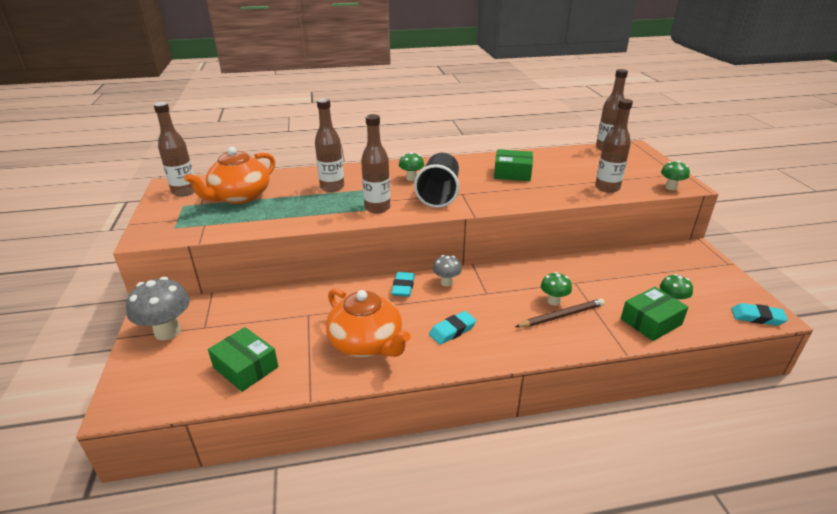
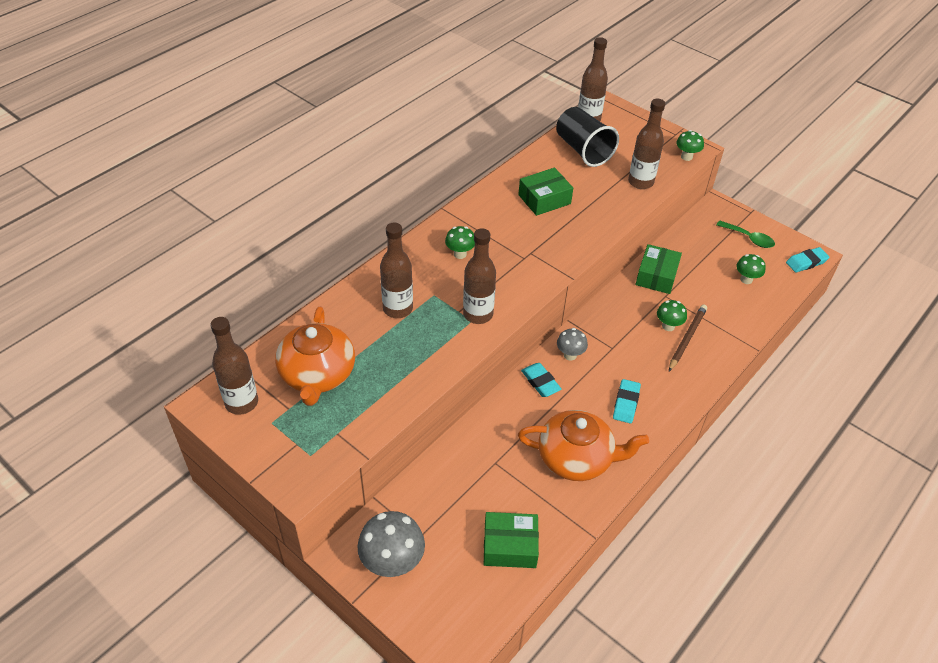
camera: 40 degrees left, 15 degrees up
black cup [414,153,459,208] -> black cup moved to [556,107,619,167]
green box [621,287,688,341] -> green box moved to [636,244,682,294]
none -> green spoon [717,221,775,248]

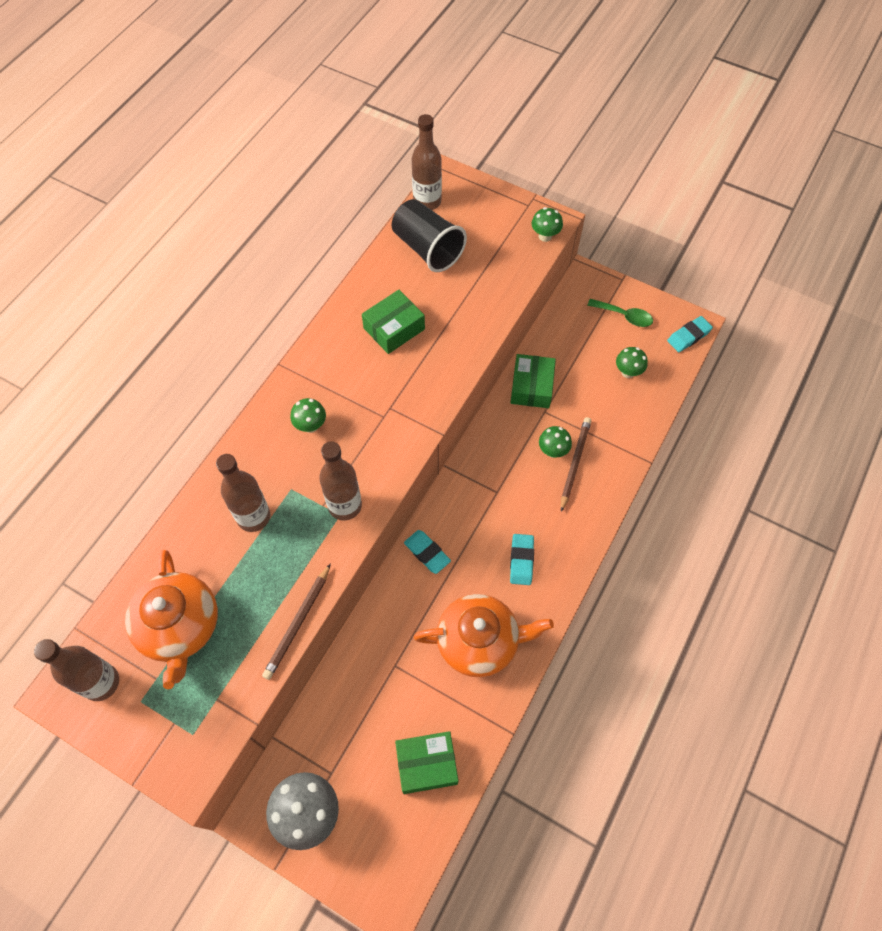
camera: 10 degrees left, 15 degrees up
grey mushroom [557,328,588,361] -> none
brown bottle [628,99,665,189] -> none
none -> brown pencil [262,563,331,680]

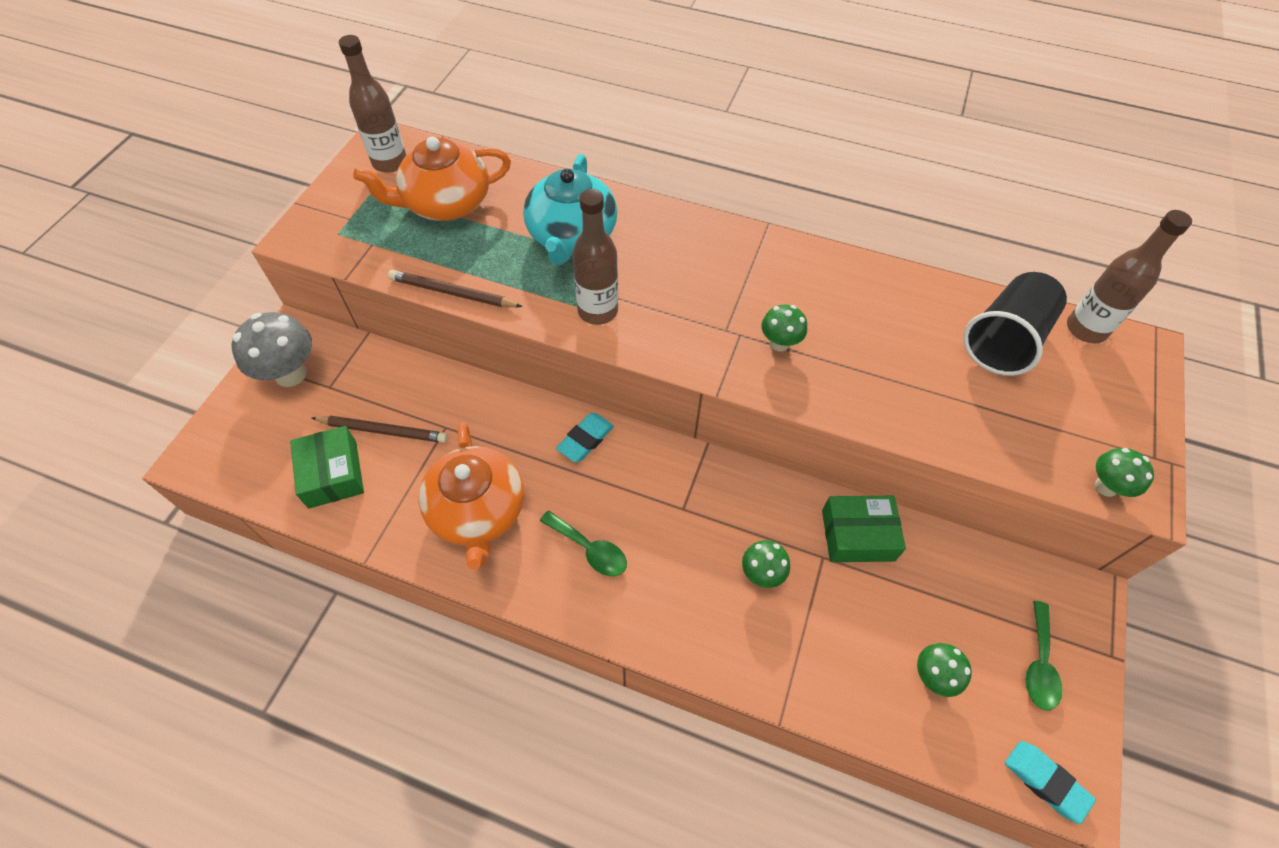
camera: 80 degrees right, 5 degrees down
brown bottle [216,454,270,532] -> turquoise teapot [523,154,617,265]
green mushroom [290,398,326,433] -> green mushroom moved to [761,304,807,351]
green box [362,290,425,354] -> none
turquoise eraser [510,534,534,585] -> green spoon [540,511,627,576]
brown pencil [561,417,591,512] -> brown pencil moved to [312,416,448,443]

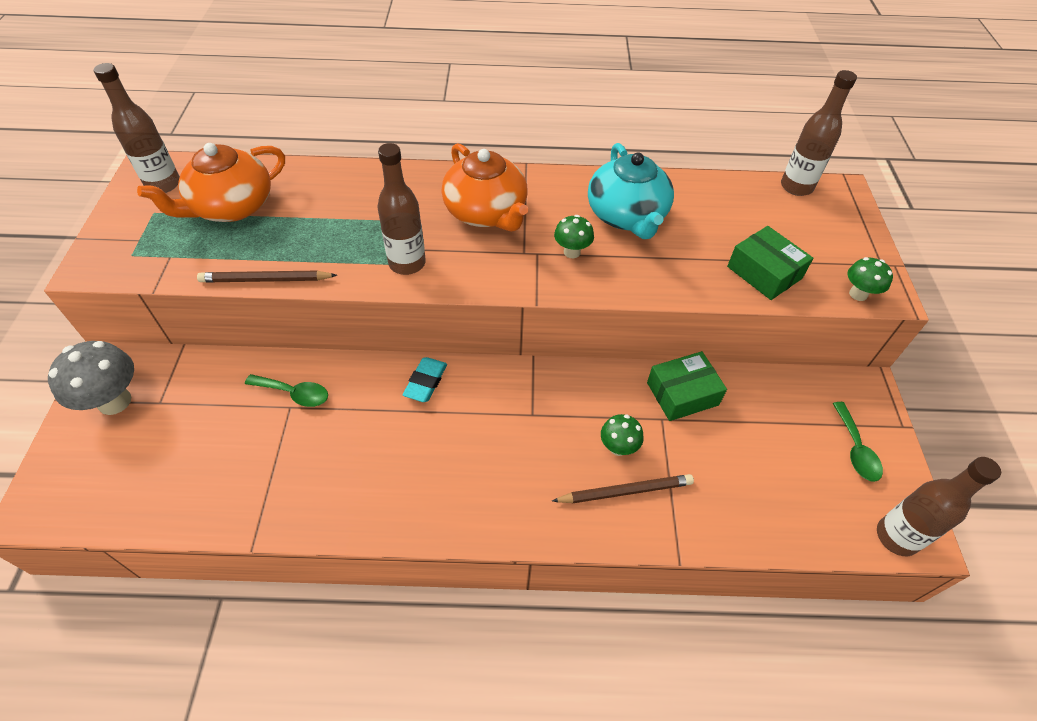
camera: 20 degrees left, 5 degrees down
green box [290,426,364,509] -> green box moved to [727,226,813,300]
brown pencil [312,416,448,443] -> brown pencil moved to [552,474,694,503]
orange teapot [418,422,524,570] -> orange teapot moved to [442,143,528,232]
turquoise teapot [523,154,617,265] -> turquoise teapot moved to [588,143,674,239]
green spoon [540,511,627,576] -> green spoon moved to [245,374,328,407]
green mushroom [917,643,972,697] -> none
black cup [963,272,1067,376] -> none
turquoise eraser [1005,741,1096,824] -> brown bottle [877,457,1001,556]

